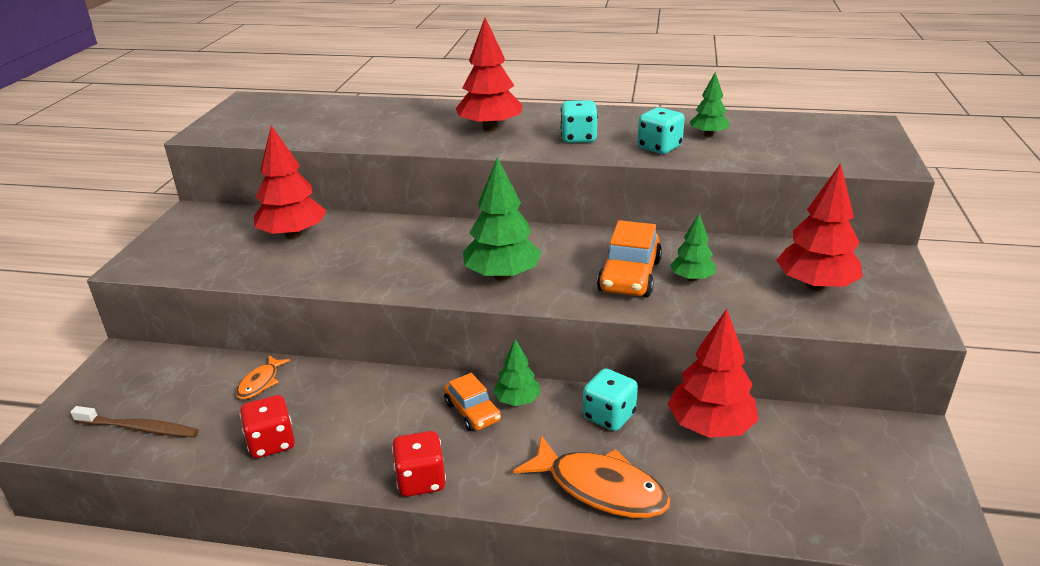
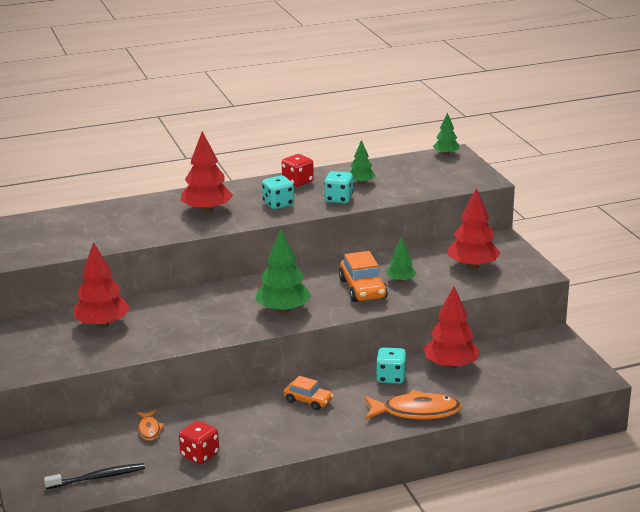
camera: 30 degrees left, 5 degrees down
brown toothbrush [71,406,199,437] -> black toothbrush [44,463,145,489]
red dice [392,431,446,497] -> red dice moved to [282,154,314,186]
green tree [493,339,541,406] -> green tree moved to [433,113,460,155]

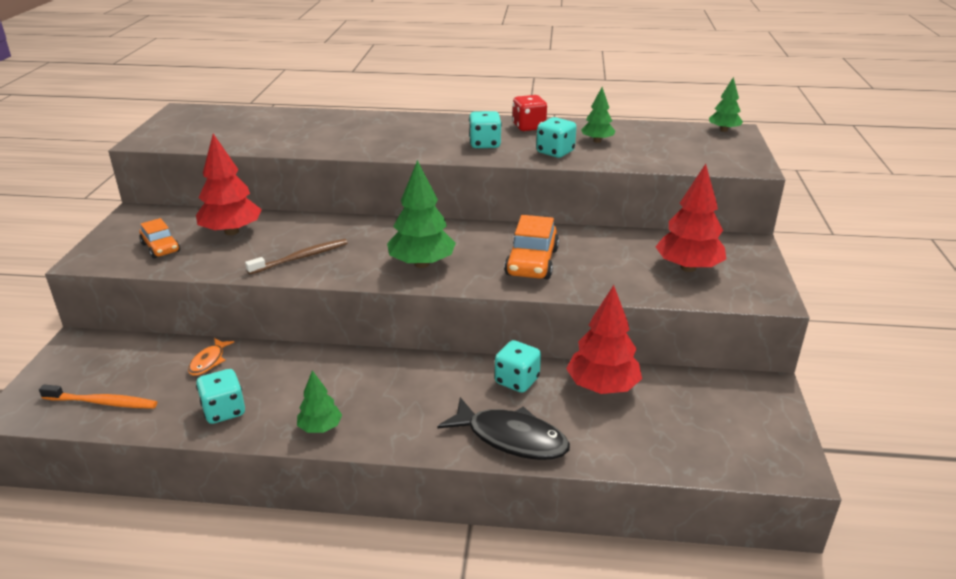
camera: 25 degrees right, 5 degrees up
black toothbrush [44,463,145,489] -> orange toothbrush [39,385,157,409]
red dice [179,420,219,464] -> turquoise dice [196,369,245,424]
red tree [181,131,233,213] -> none
orange car [284,376,333,410] -> orange car moved to [139,218,180,259]
orange fish [365,390,462,419] -> black fish [438,397,570,460]
green tree [386,237,416,282] -> green tree moved to [297,370,342,433]
none -> brown toothbrush [245,239,348,275]

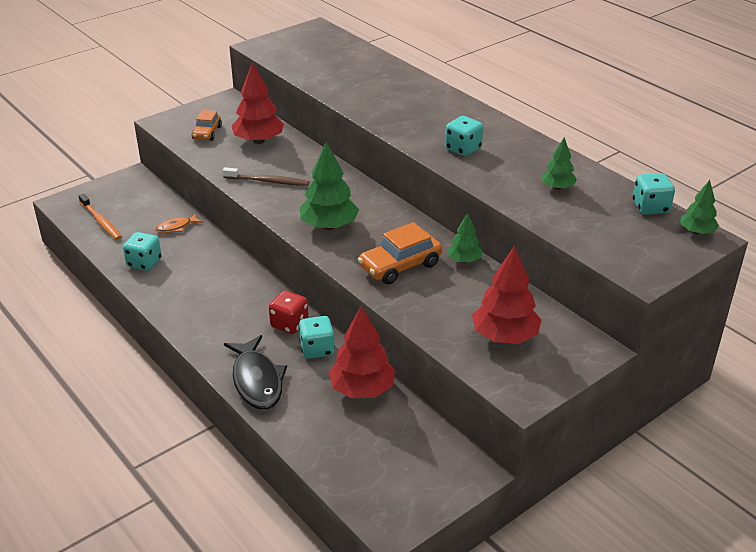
camera: 45 degrees right, 5 degrees up
green tree [297,370,342,433] -> green tree moved to [447,212,483,263]
red dice [512,95,547,131] -> red dice moved to [269,290,308,334]
turquoise dice [536,117,577,158] -> turquoise dice moved to [633,173,675,215]

